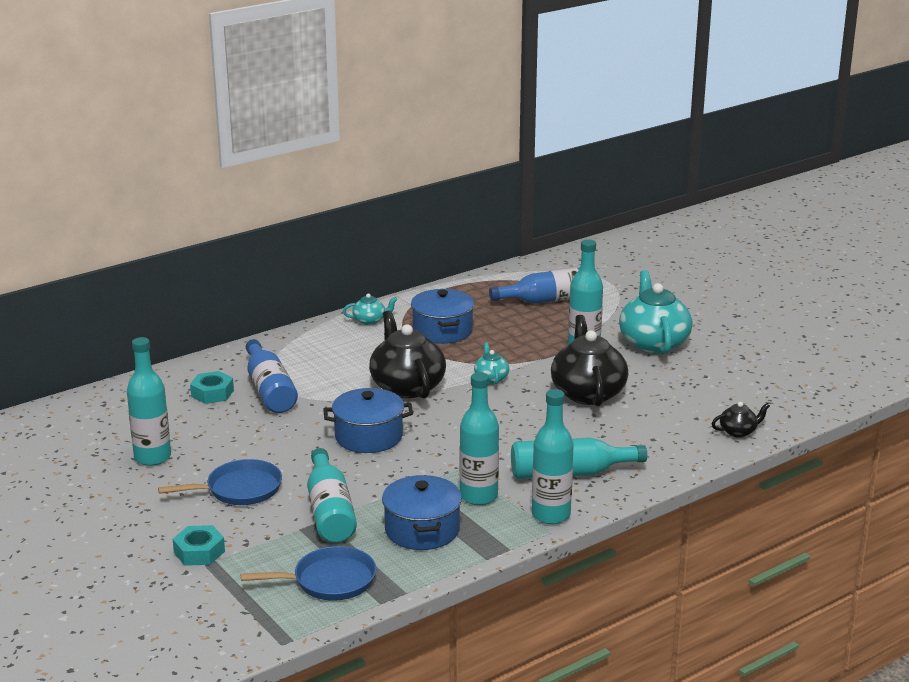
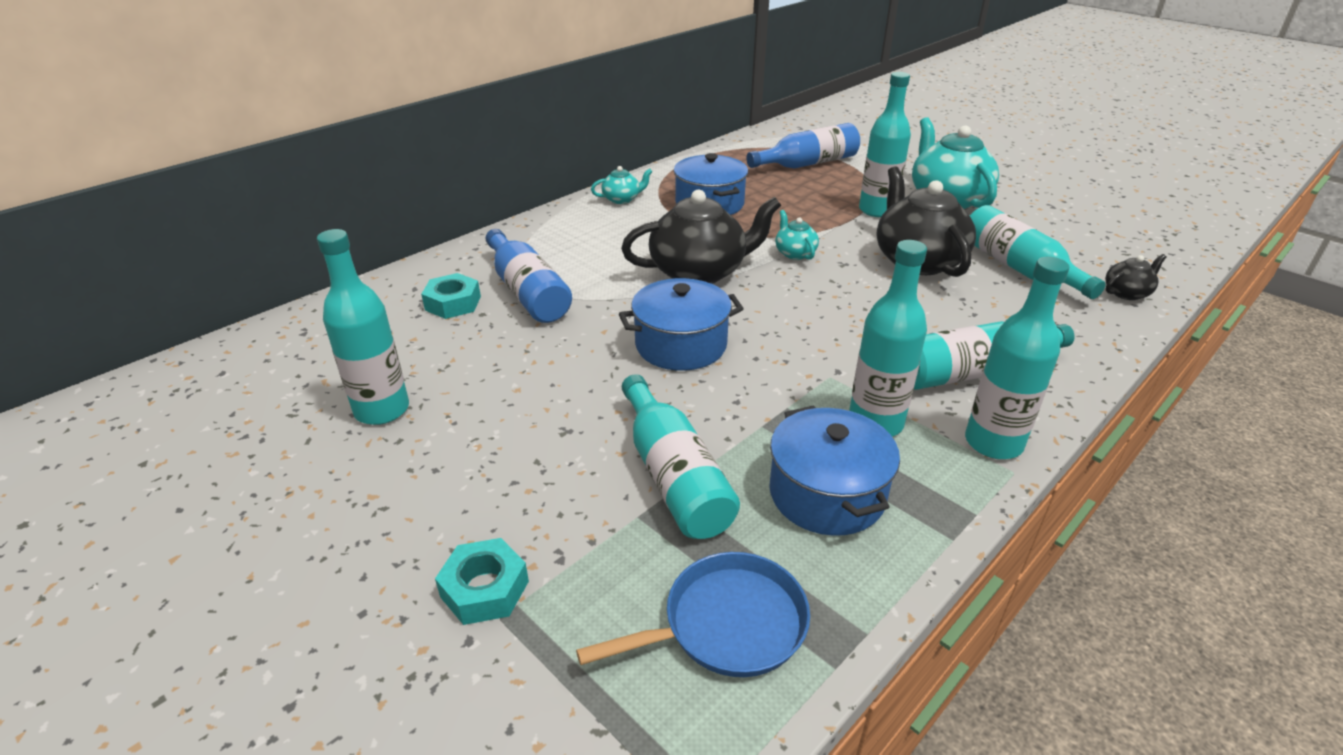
camera: 10 degrees left, 10 degrees up
blue pan [158,459,282,505] -> none
black teapot [369,310,446,398] -> black teapot turned 105 degrees clockwise [621,190,781,284]
none -> turquoise bottle [970,205,1105,299]

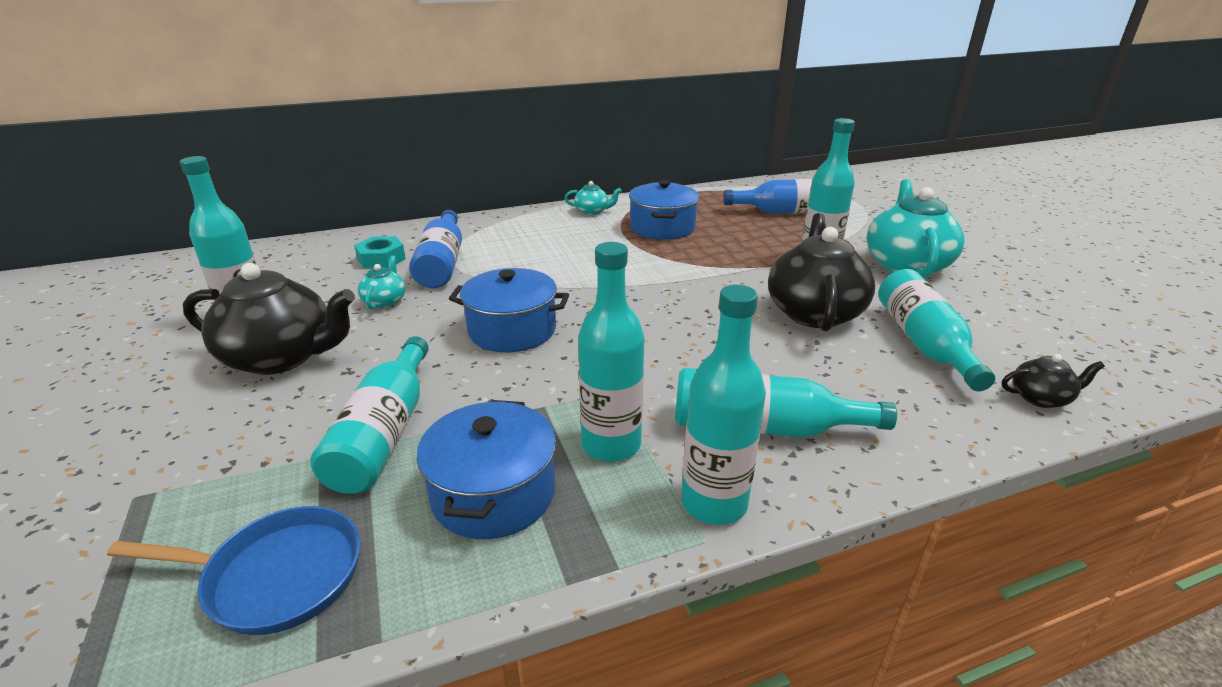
camera: 25 degrees right, 5 degrees down
turquoise nut [435,538,529,625] -> none
black teapot [621,190,781,284] -> black teapot moved to [183,263,355,375]
turquoise teapot [775,210,819,260] -> turquoise teapot moved to [358,256,406,309]

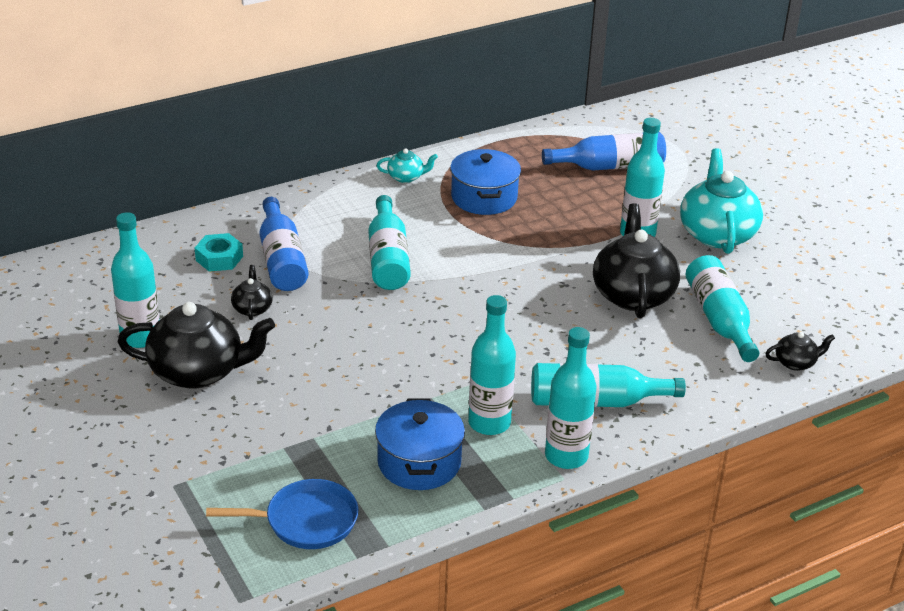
camera: 10 degrees left, 5 degrees up
turquoise bottle [310,336,429,494] -> turquoise bottle moved to [368,195,411,290]
turquoise teapot [358,256,406,309] -> black teapot [231,265,273,320]
blue pot [449,268,569,352] -> none

